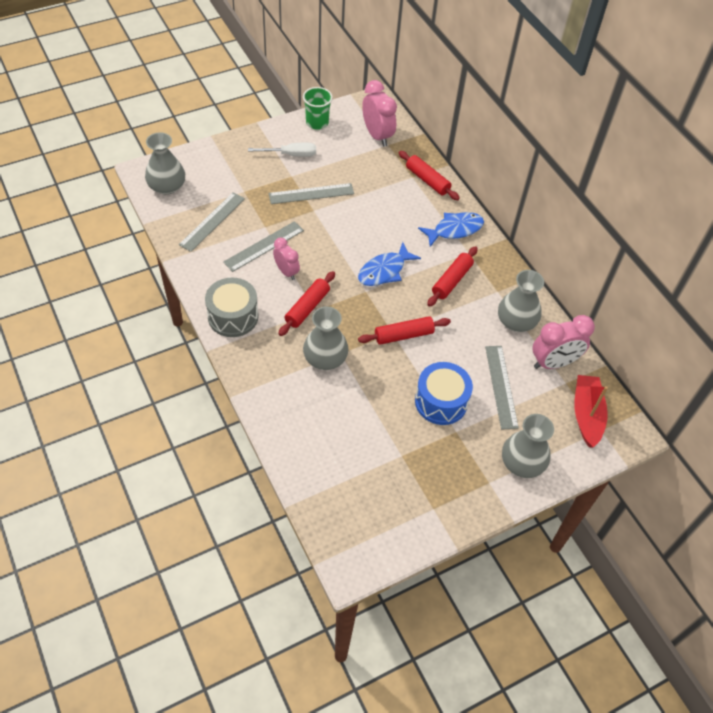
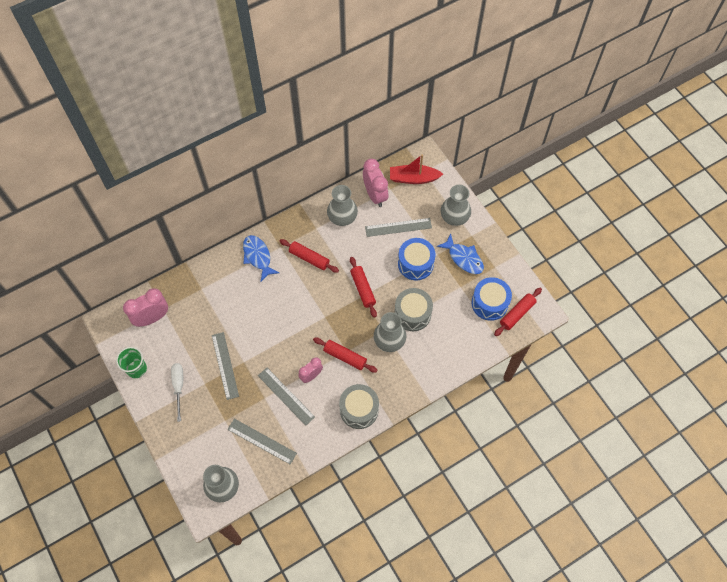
camera: 90 degrees left, 10 degrees up
blue fish [358,242,421,286] -> blue fish moved to [437,234,484,274]
red rolling pin [399,151,460,200] -> red rolling pin moved to [494,288,542,336]
none -> grey drum [394,288,433,331]
none -> blue drum [471,277,512,321]

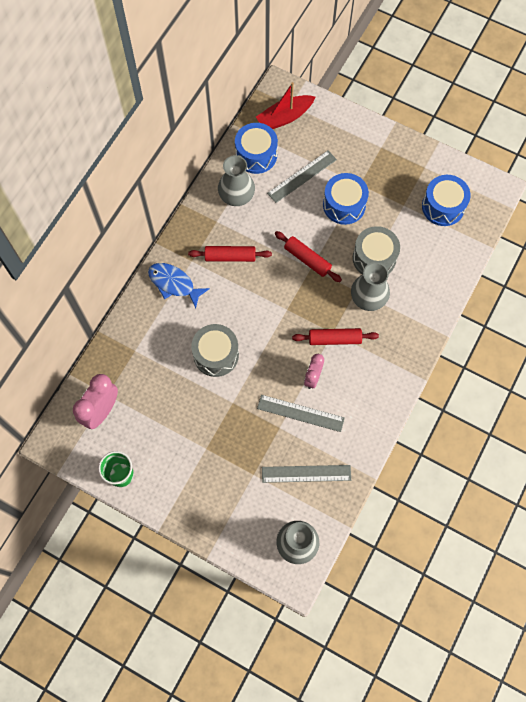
camera: 30 degrees left, 5 degrees up
white screwdriver [171,363,183,422] -> none
grey ruler [212,332,239,400] -> none
grey drum [339,384,379,429] -> grey drum moved to [191,324,239,377]
pink clock [363,159,389,207] -> blue drum [235,123,278,174]
blue fish [437,234,484,274] -> none
grey vase [441,185,471,226] -> none
red rolling pin [494,288,542,336] -> none

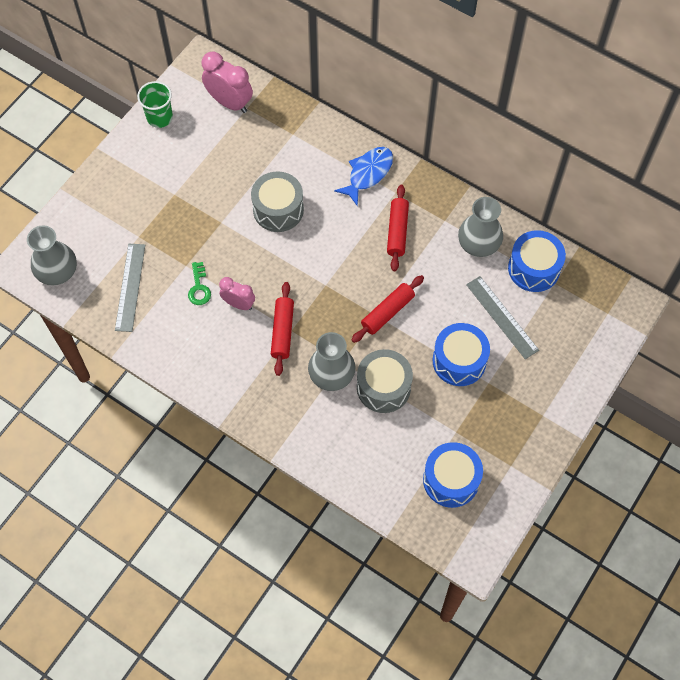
camera: 95 degrees right, 5 degrees down
red boat [256,82,315,129] -> none
grey ruler [257,395,345,432] -> green key [188,262,211,305]

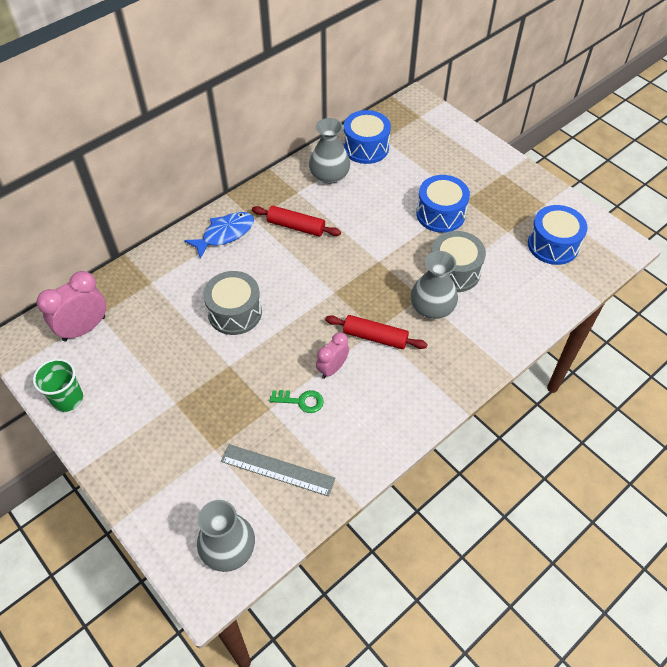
camera: 75 degrees left, 10 degrees down
blue fish [334,147,393,207] -> blue fish turned 90 degrees clockwise [184,212,254,259]
red rolling pin [352,275,424,343] -> none
grey ruler [466,276,539,359] -> none

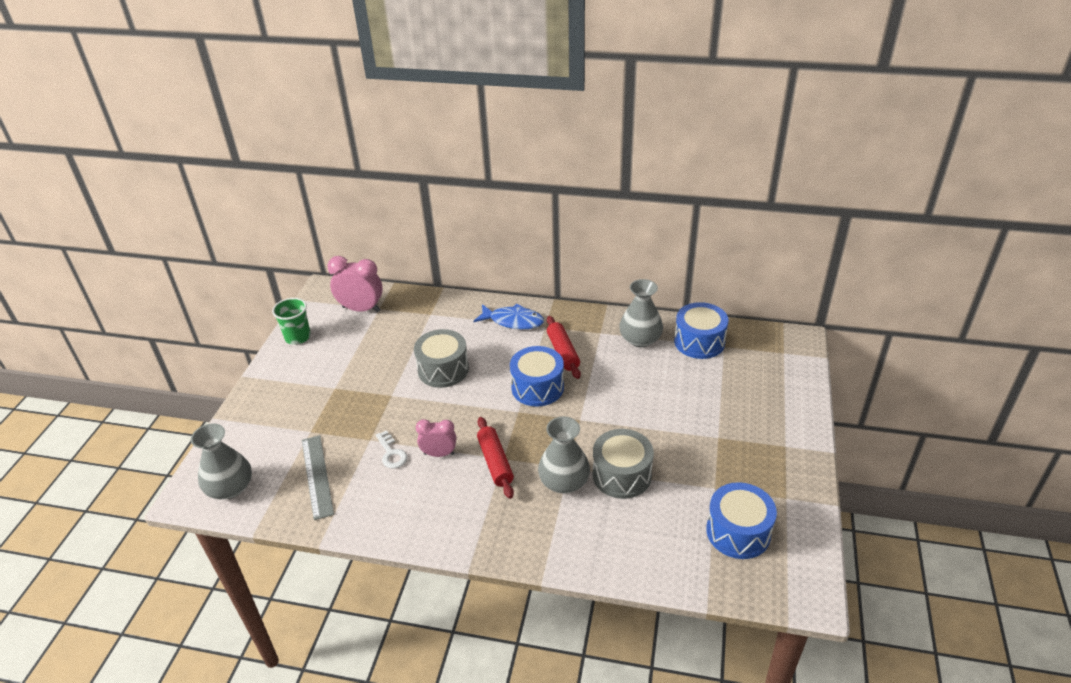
camera: 55 degrees right, 15 degrees down
green key [270,390,324,413] -> white key [376,430,407,469]
blue drum [416,175,470,233] -> blue drum moved to [510,346,564,406]

